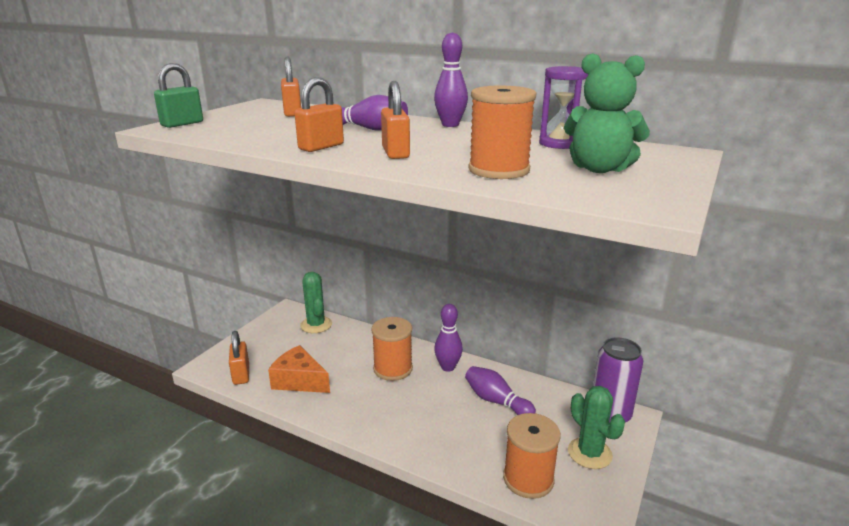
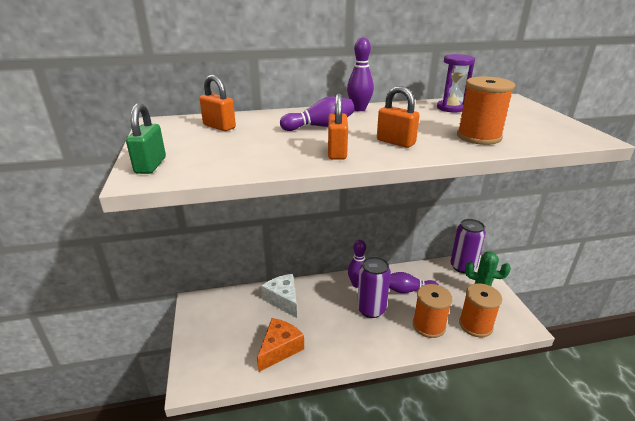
camera: 40 degrees left, 5 degrees up
orange padlock [229,331,249,385] -> none
orange cheese [268,345,330,393] -> orange cheese turned 135 degrees clockwise [257,318,304,372]
green cactus [300,272,332,333] -> none
orange spool [371,317,413,381] -> orange spool moved to [413,284,453,338]
green teddy bear [564,53,650,173] -> none
none -> white cheese [261,274,297,318]
none -> purple can [357,256,391,318]

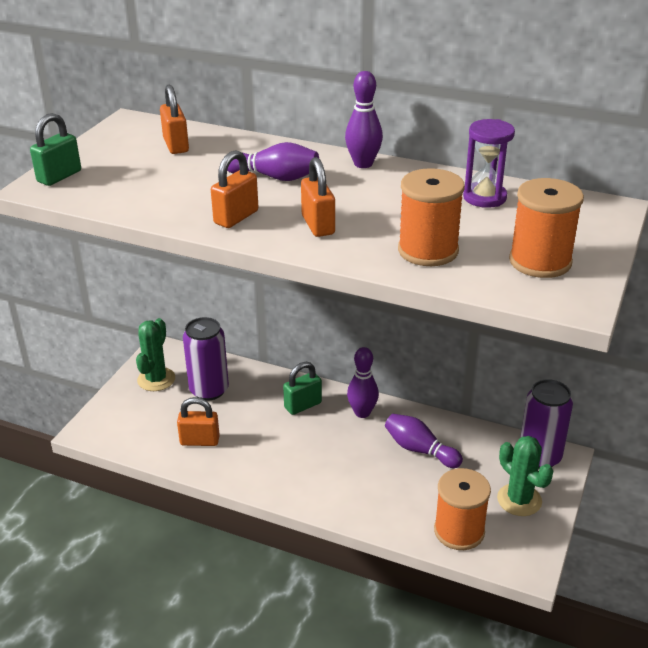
camera: 35 degrees right, 5 degrees up
orange cheese [257,318,304,372] -> orange padlock [177,397,220,446]
white cheese [261,274,297,318] -> none
purple can [357,256,391,318] -> purple can moved to [183,317,229,401]
orange spool [413,284,453,338] -> orange spool moved to [509,178,584,278]
none -> green cactus [136,318,175,391]
none -> green padlock [283,362,322,415]

